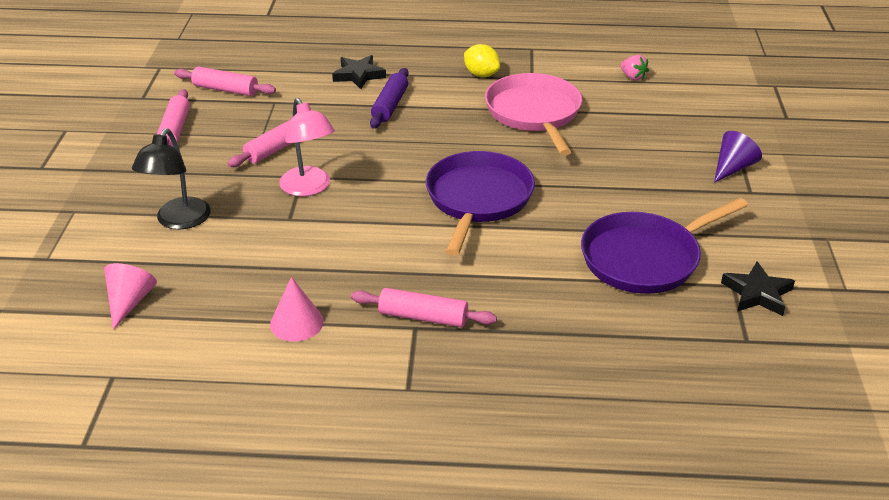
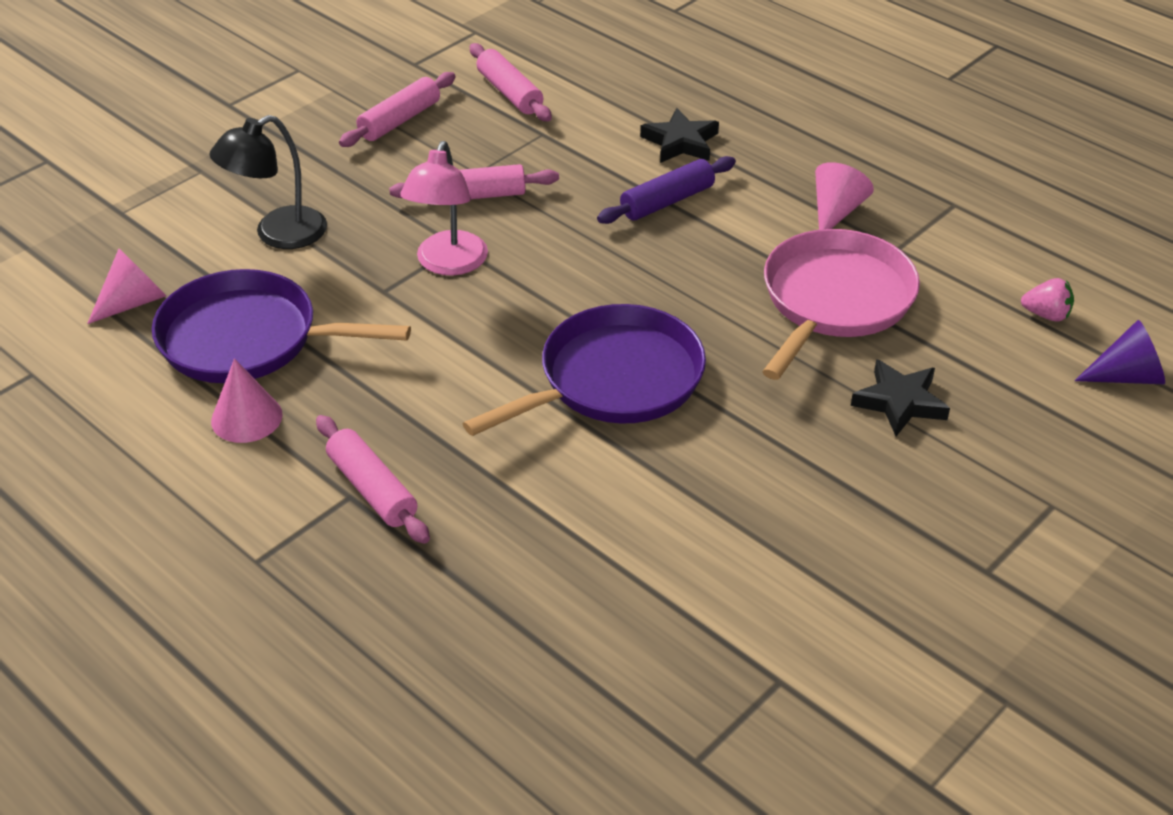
camera: 40 degrees right, 5 degrees up
yellow lemon [464,44,500,77] -> pink cone [815,162,874,230]
purple pan [581,198,748,294] -> purple pan moved to [152,269,411,383]
pink strawberry [621,55,649,81] -> pink strawberry turned 75 degrees counterclockwise [1021,278,1074,322]
purple cone [714,131,762,183] -> purple cone moved to [1074,320,1165,384]
black star [721,261,795,316] -> black star moved to [851,359,950,436]

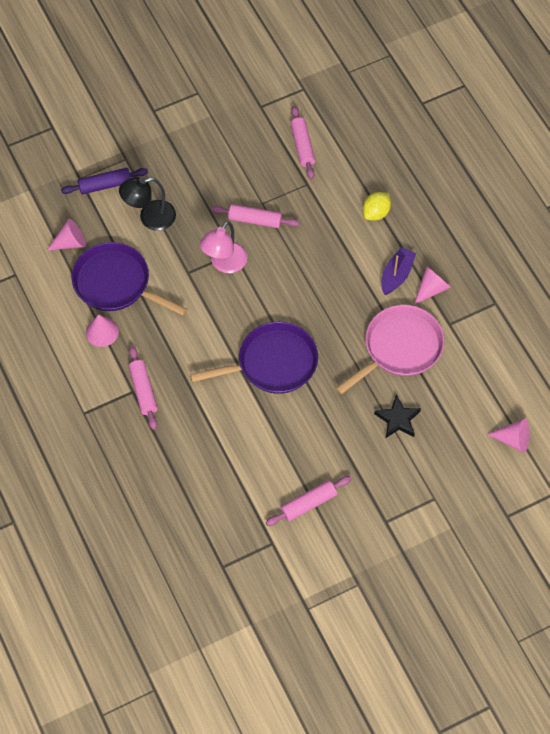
camera: 20 degrees right, 20 degrees up
pink rolling pin [339,72,456,147] -> pink rolling pin moved to [266,476,351,526]
purple rolling pin [597,156,736,224] -> purple rolling pin moved to [61,168,148,194]
black star [640,108,719,163] -> yellow lemon [363,192,391,221]
pink strawberry [1021,278,1074,322] -> none
purple cone [1074,320,1165,384] -> pink cone [487,418,529,453]
none -> purple boat [381,247,416,295]

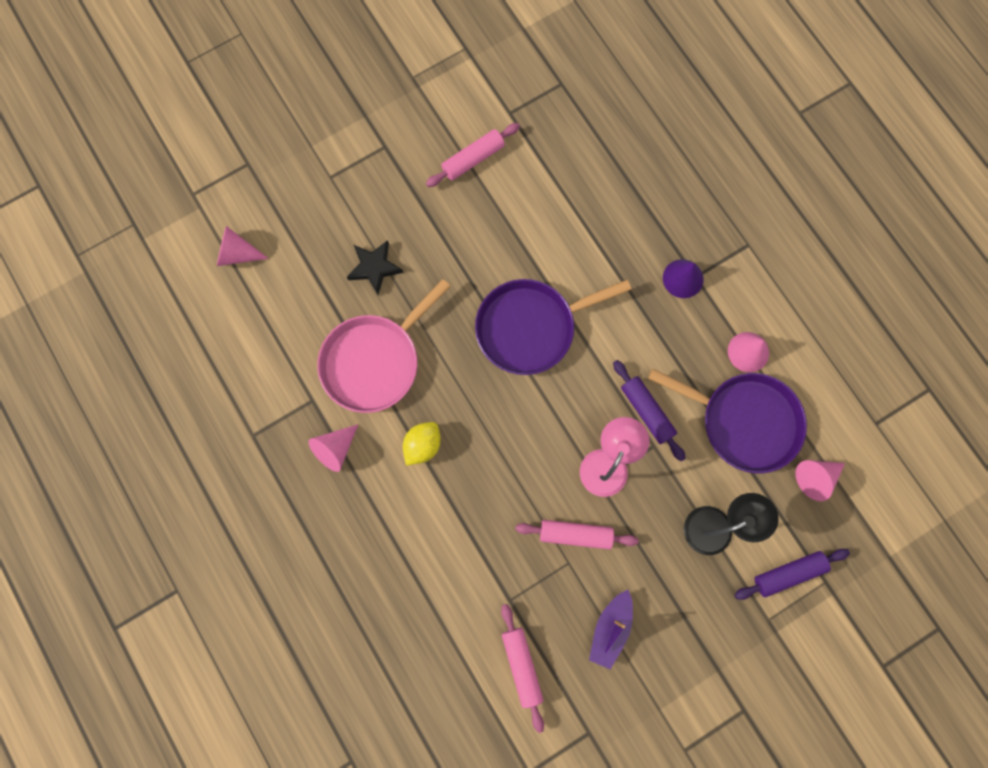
camera: 175 degrees right, 15 degrees up
pink rolling pin [129,346,158,430] -> purple cone [663,259,703,298]
yellow lemon [363,192,391,221] -> yellow lemon moved to [403,422,441,465]
purple boat [381,247,416,295] -> purple boat moved to [589,590,633,669]
none -> purple rolling pin [613,360,686,462]

